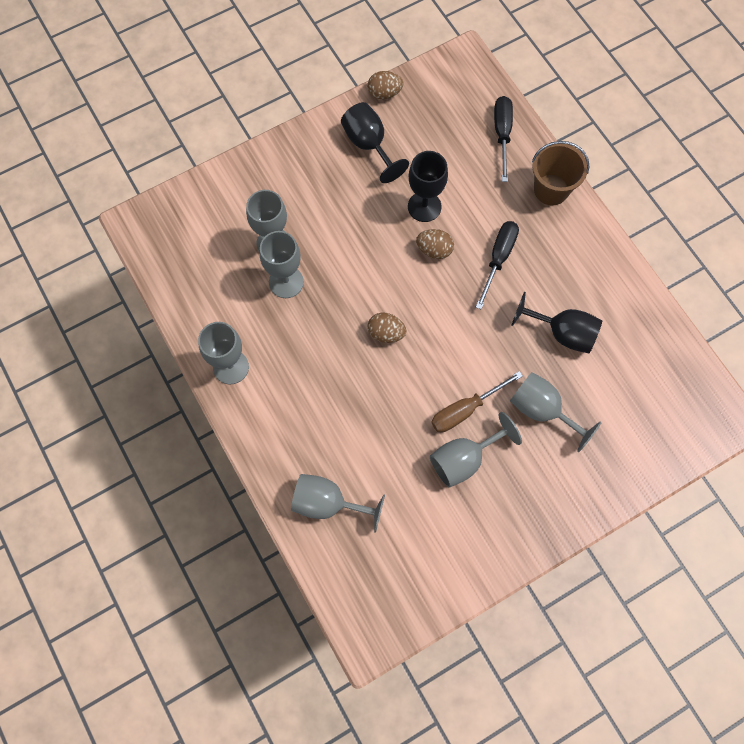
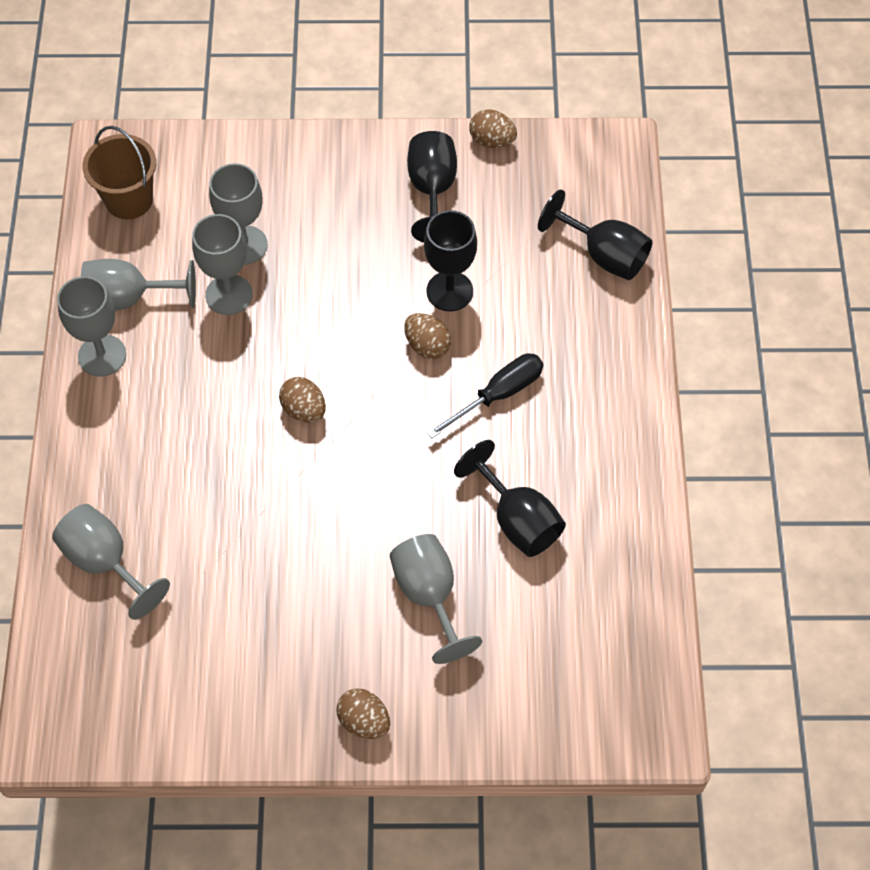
camera: 30 degrees right, 10 degrees down
grey goblet [430,412,522,488] -> grey goblet moved to [81,259,196,311]
brown screwdriver [431,371,523,432] -> none
black screwdriver [494,96,513,182] -> black goblet [538,189,652,280]
brown bucket [532,141,590,205] -> brown bucket moved to [82,126,156,219]
none -> brown egg [336,688,390,739]

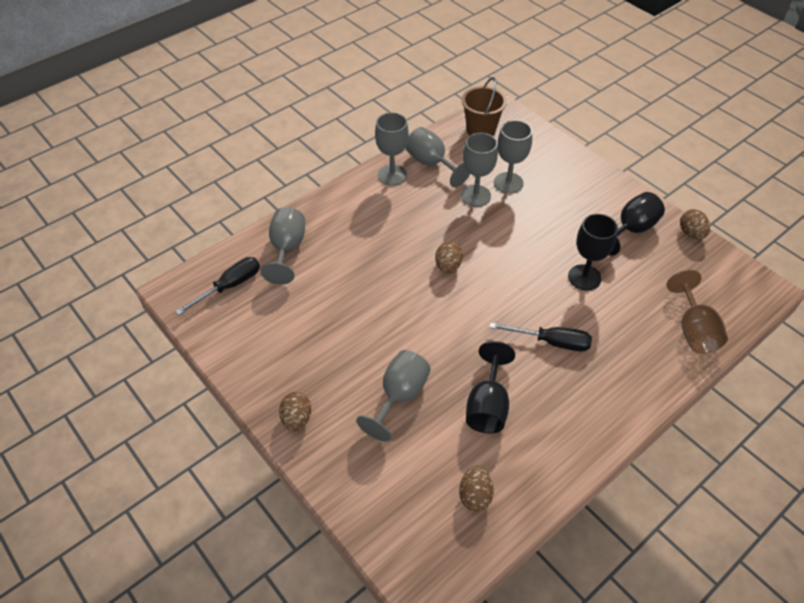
camera: 50 degrees right, 10 degrees down
brown egg [404,313,451,359] -> brown egg moved to [459,466,494,512]
black goblet [538,189,652,280] -> brown goblet [666,270,728,353]
none -> black screwdriver [175,257,260,315]

